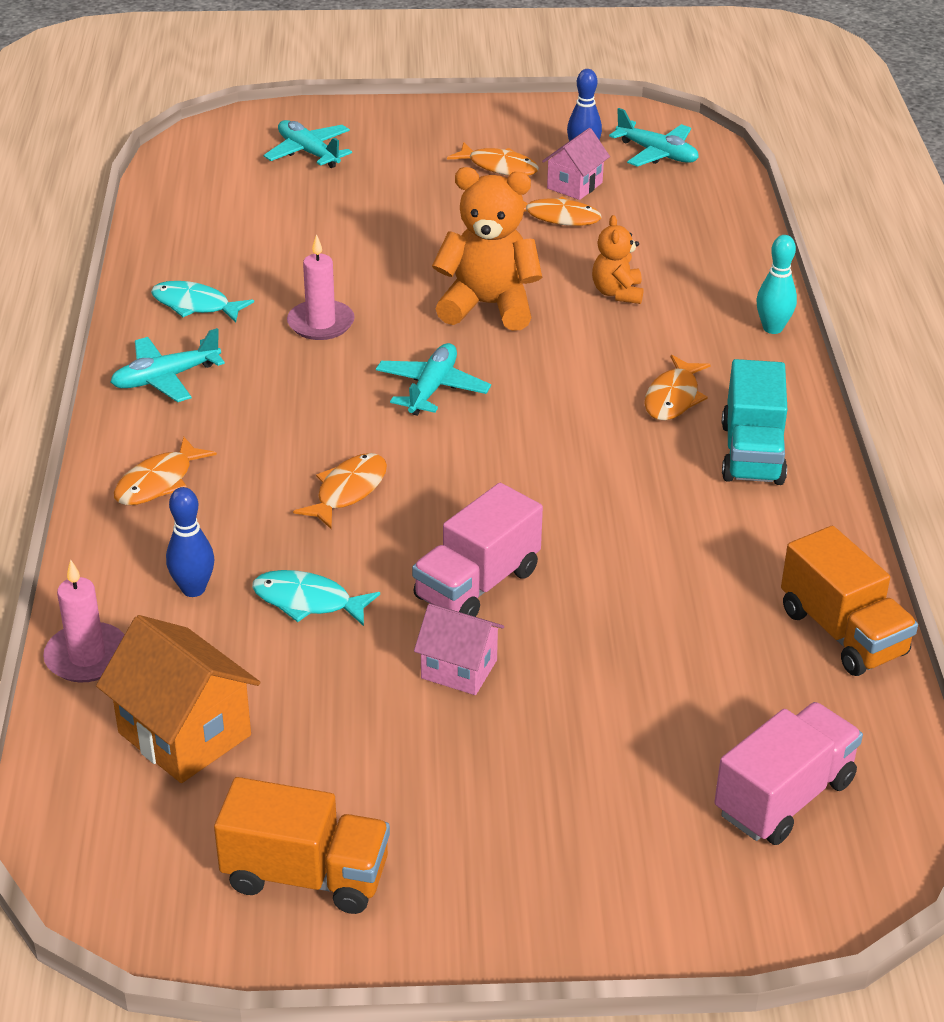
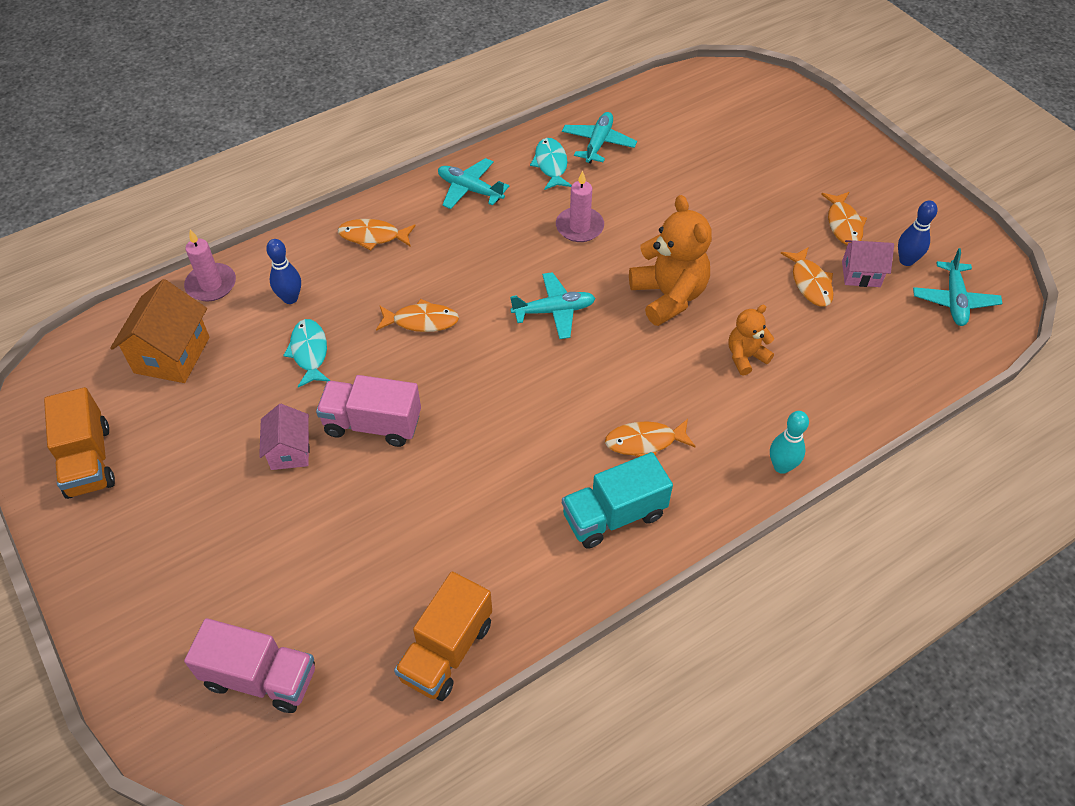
camera: 60 degrees right, 15 degrees up
turquoise plane [264,120,352,168] -> turquoise plane moved to [562,112,637,163]

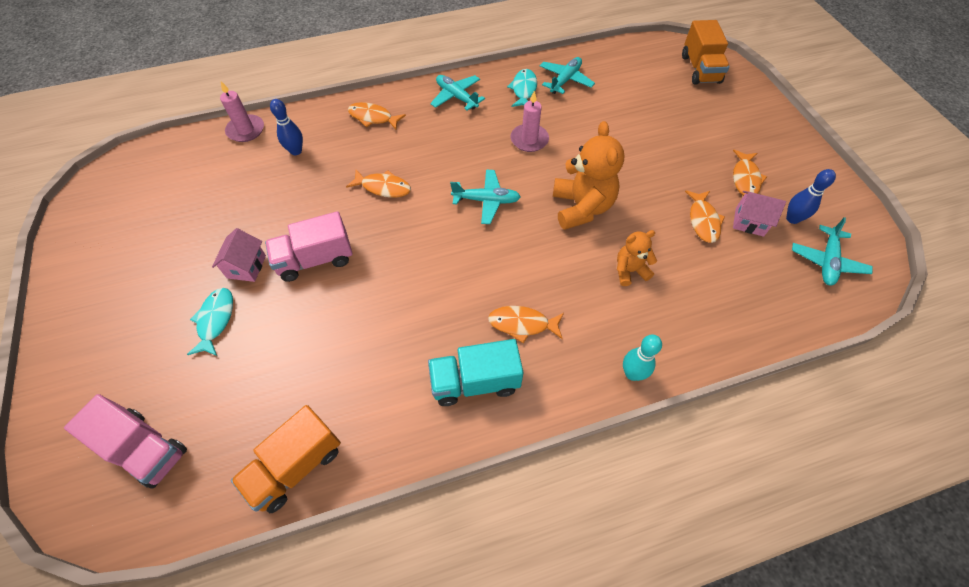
camera: 15 degrees right, 5 degrees up
orange truck [44,387,115,499] -> orange truck moved to [682,20,730,85]
orange house [110,279,210,383] -> none
turquoise fish [283,319,330,388] -> turquoise fish moved to [187,288,233,356]
pink truck [316,375,421,447] -> pink truck turned 45 degrees counterclockwise [265,211,353,282]

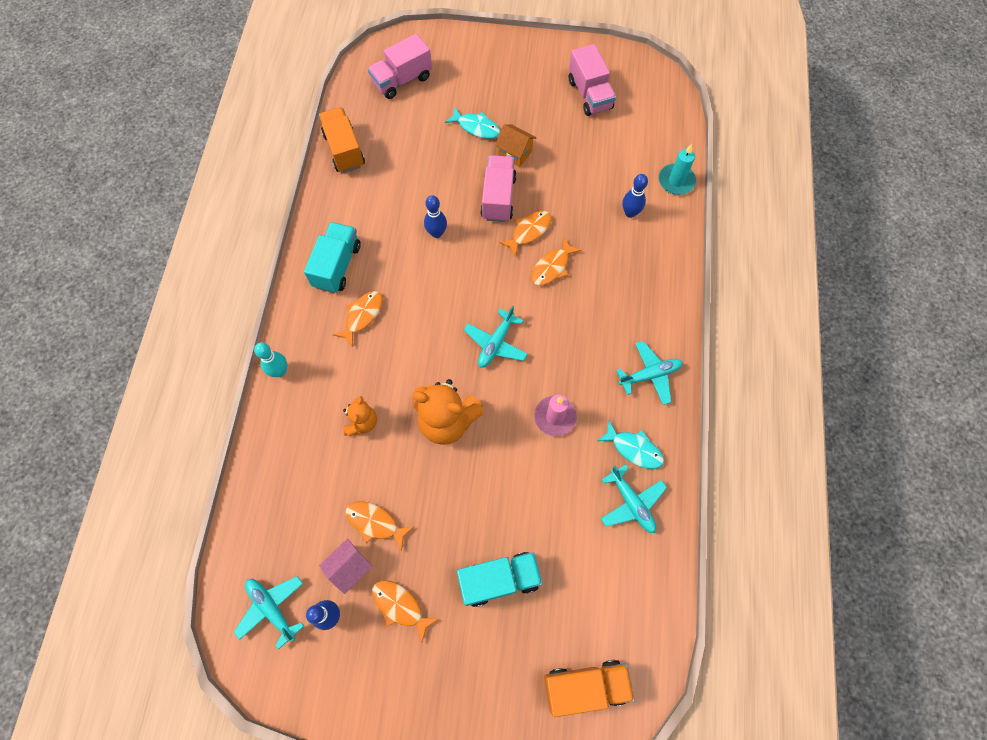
camera: 115 degrees right, 10 degrees up
pink house [212,228,266,282] -> orange house [495,124,537,167]
pink candle [220,81,264,142] -> turquoise candle [659,144,696,195]
orange fish [348,102,406,129] -> orange fish moved to [499,211,551,256]
orange truck [682,20,730,85] -> orange truck turned 150 degrees clockwise [544,660,635,717]
none -> blue bowling pin [424,195,447,238]
none -> turquoise truck [457,552,543,607]
none -> pink truck [569,44,616,116]

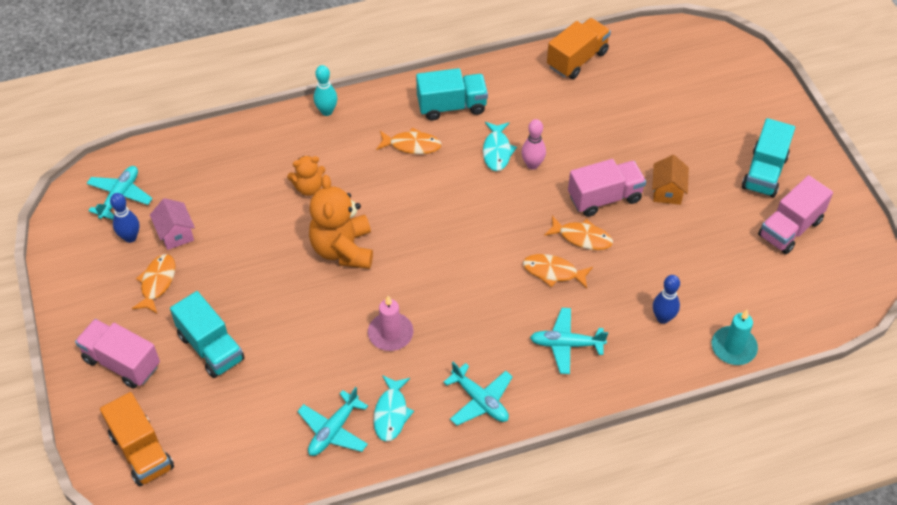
camera: 65 degrees right, 15 degrees down
pink house [319,538,373,594] -> pink house turned 45 degrees clockwise [150,198,195,250]
orange fish [346,501,415,551] -> none
pink truck [368,34,432,99] -> pink truck moved to [75,319,160,389]
blue bowling pin [424,195,447,238] -> pink bowling pin [521,119,546,170]
turquoise fish [445,108,500,139] -> turquoise fish moved to [483,122,517,171]
turquoise plane [464,306,528,368] -> turquoise plane moved to [530,308,608,374]
none -> turquoise truck [742,118,795,198]

